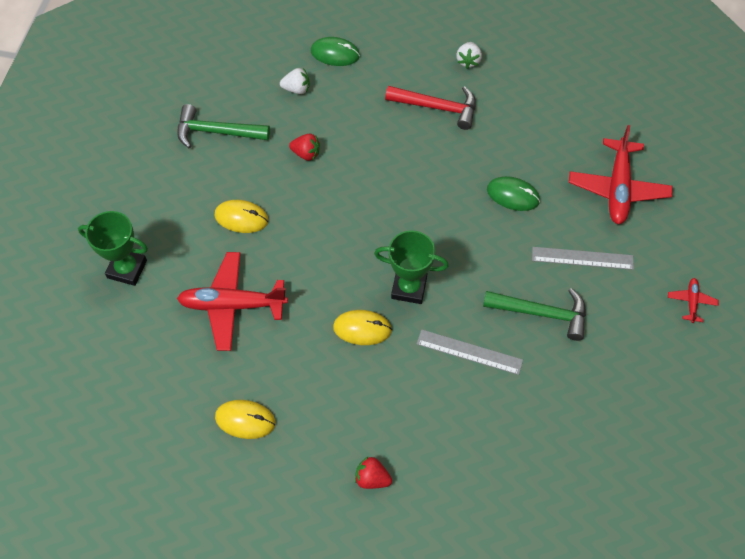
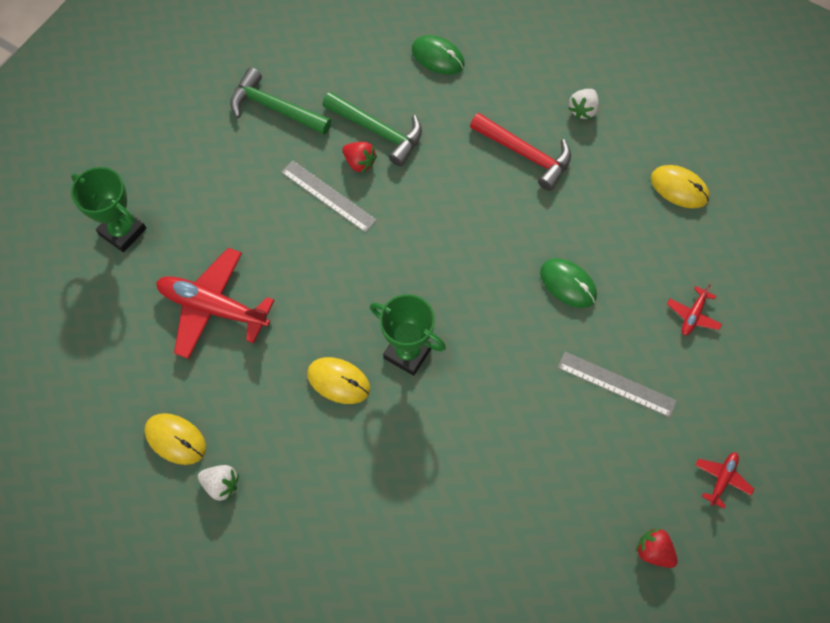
camera: 20 degrees right, 5 degrees up
yellow mouse [214,200,269,233] -> yellow mouse moved to [651,165,709,208]
white strawberry [280,68,310,94] -> white strawberry moved to [198,465,239,501]
red strawberry [355,456,392,489] -> red strawberry moved to [636,529,678,568]
grey ruler [417,329,523,375] -> grey ruler moved to [281,160,377,233]
green hammer [483,288,586,341] -> green hammer moved to [322,92,422,166]
red plane [569,125,673,224] -> red plane [667,284,722,335], size x0.46

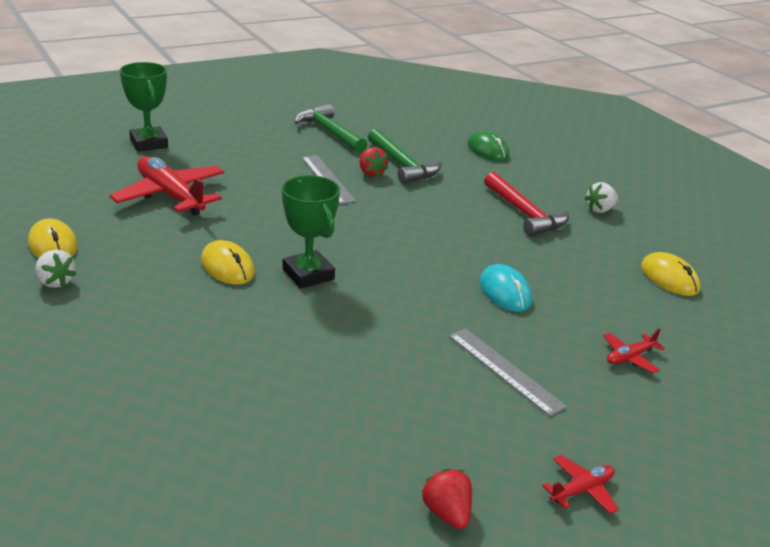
camera: 25 degrees right, 35 degrees down
green mouse [540,258,597,308] -> turquoise mouse [480,264,532,312]

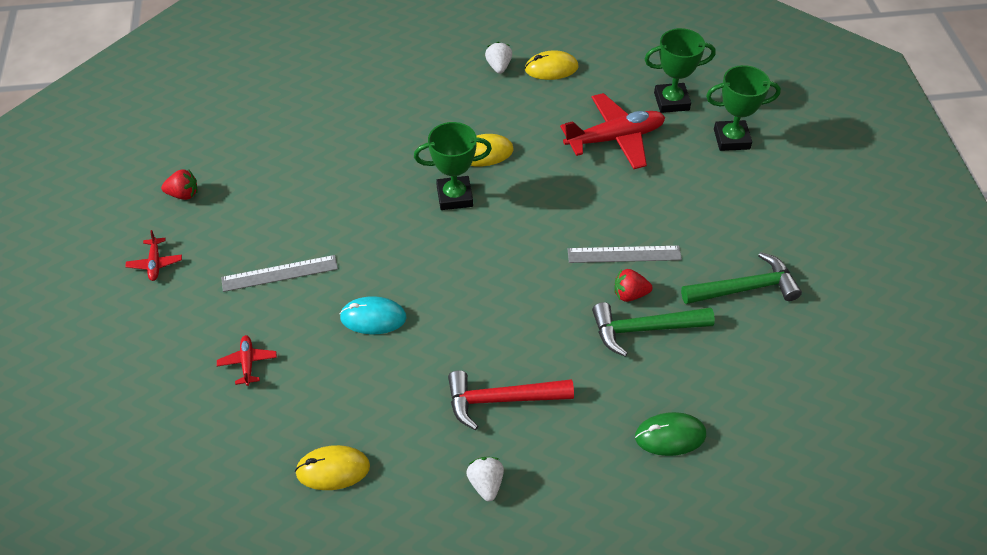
camera: 115 degrees right, 20 degrees up
white strawberry [35,250,76,288] -> white strawberry turned 105 degrees clockwise [485,42,512,74]
none -> green trophy [645,28,716,113]

